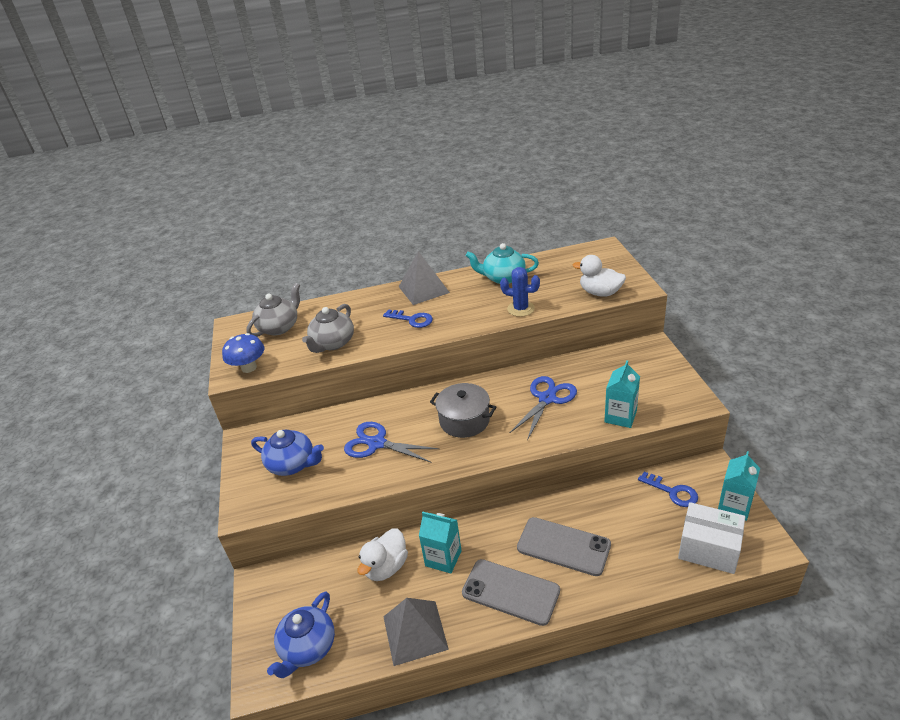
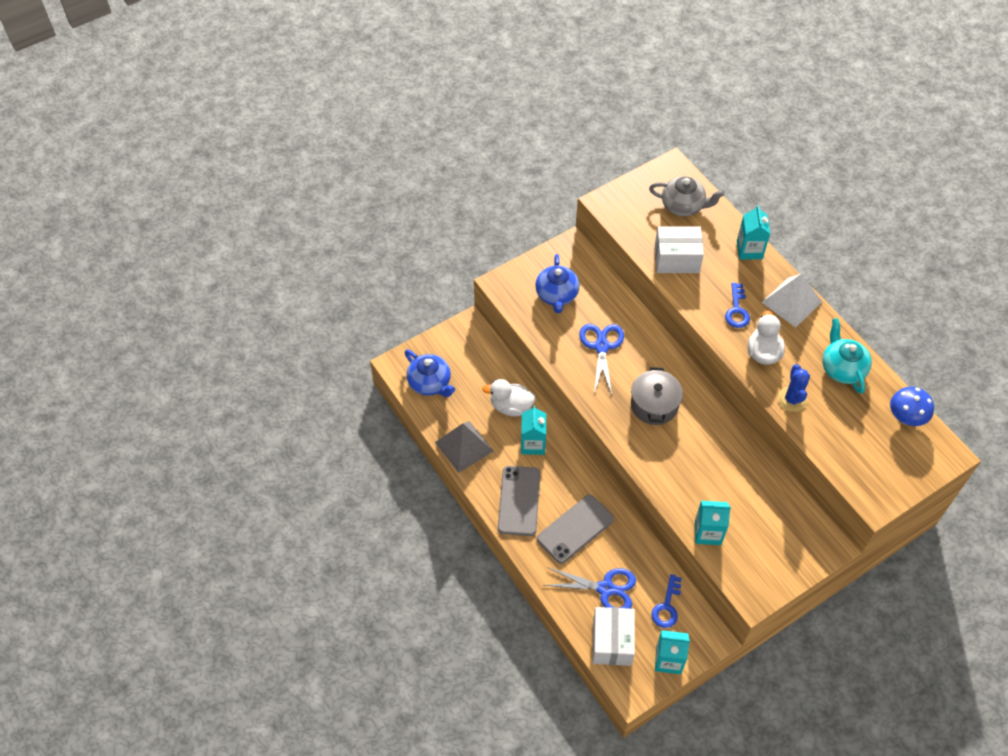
camera: 65 degrees right, 20 degrees up
blue mushroom [222,333,264,373] -> blue mushroom moved to [890,387,934,426]
blue teapot [267,591,335,678] -> blue teapot turned 135 degrees counterclockwise [405,349,455,397]
grey teapot [302,304,354,353] -> white box [655,227,704,273]
grey pyramid [399,251,450,305] -> white pyramid [761,274,822,328]
blue scissors [509,376,577,440] -> blue scissors moved to [545,567,636,609]
grey phone [517,517,611,576] -> grey phone turned 45 degrees clockwise [537,495,614,564]
white duck [573,255,626,297] -> white duck moved to [748,311,785,365]
none -> turquoise carton [737,205,770,259]

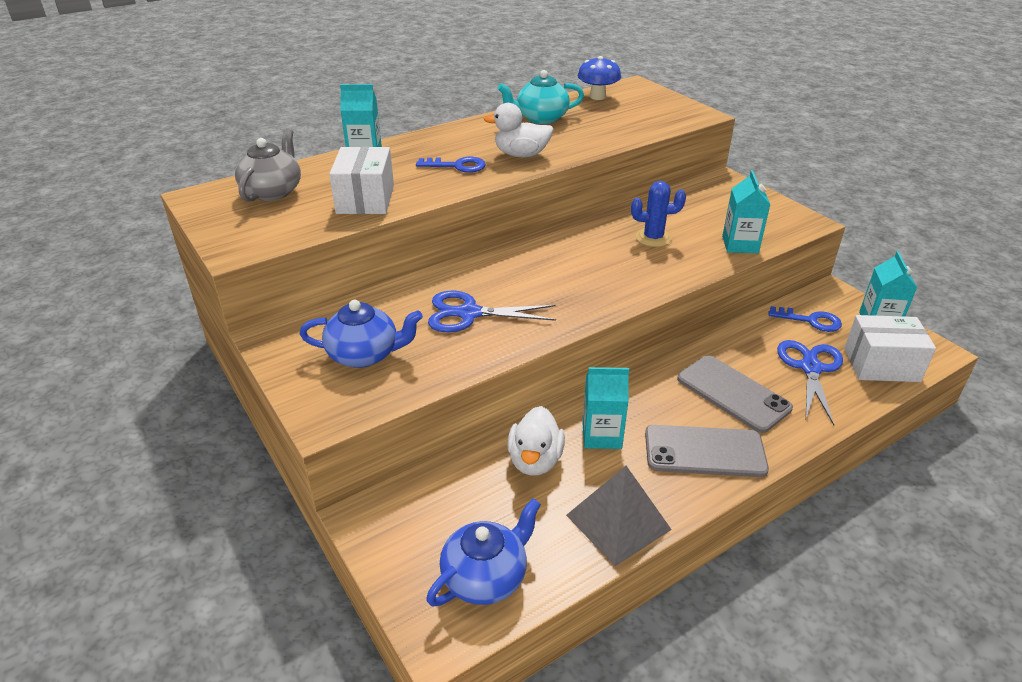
camera: 90 degrees left, 20 degrees down
grey pot [631,367,683,425] -> none
white pyramid [761,274,822,328] -> none
blue cactus [778,364,810,412] -> blue cactus moved to [631,181,686,247]

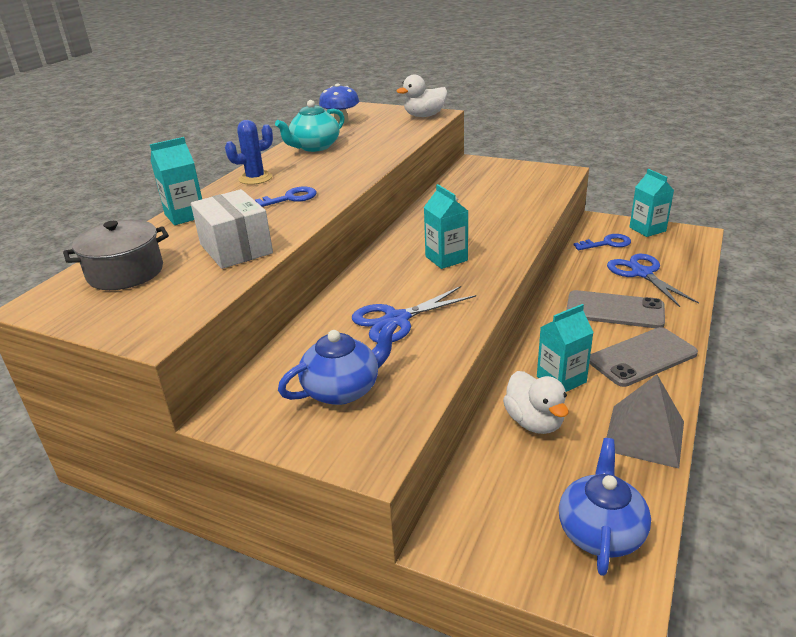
camera: 30 degrees left, 5 degrees down
grey teapot [235,129,301,202] -> grey pot [63,220,169,290]
white duck [484,103,554,157] -> white duck moved to [397,75,447,117]
blue cactus [631,181,686,247] -> blue cactus moved to [225,120,273,185]
turquoise carton [722,170,770,253] -> turquoise carton moved to [424,184,468,269]
white box [844,315,936,382] -> none

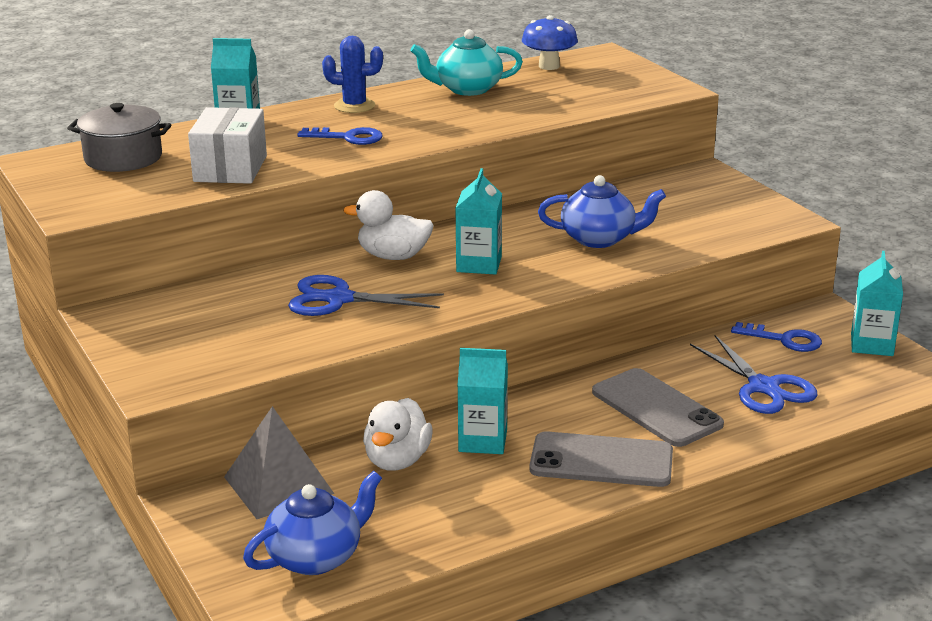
camera: 35 degrees right, 5 degrees down
blue teapot [278,320,398,405] -> blue teapot moved to [538,175,666,248]
white duck [397,75,447,117] -> white duck moved to [343,190,434,260]
grey pyramid [606,375,684,469] -> grey pyramid moved to [224,406,334,519]
blue scissors [607,254,699,307] -> blue scissors turned 135 degrees clockwise [690,335,817,414]

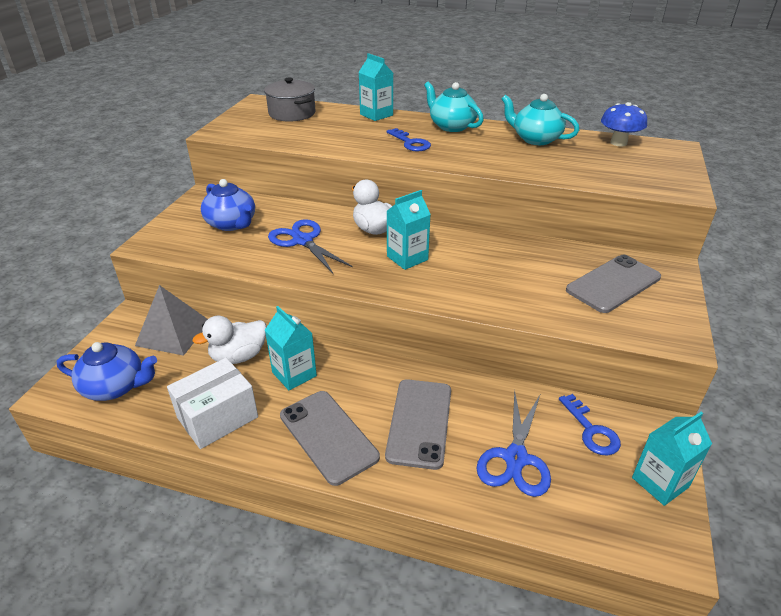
camera: 45 degrees right, 10 degrees up
white box [188,107,267,184] -> white box moved to [167,358,258,449]
blue cactus [322,36,383,113] -> turquoise teapot [424,81,484,132]
blue teapot [538,175,666,248] -> blue teapot moved to [201,179,255,231]
none -> grey phone [566,255,661,313]

